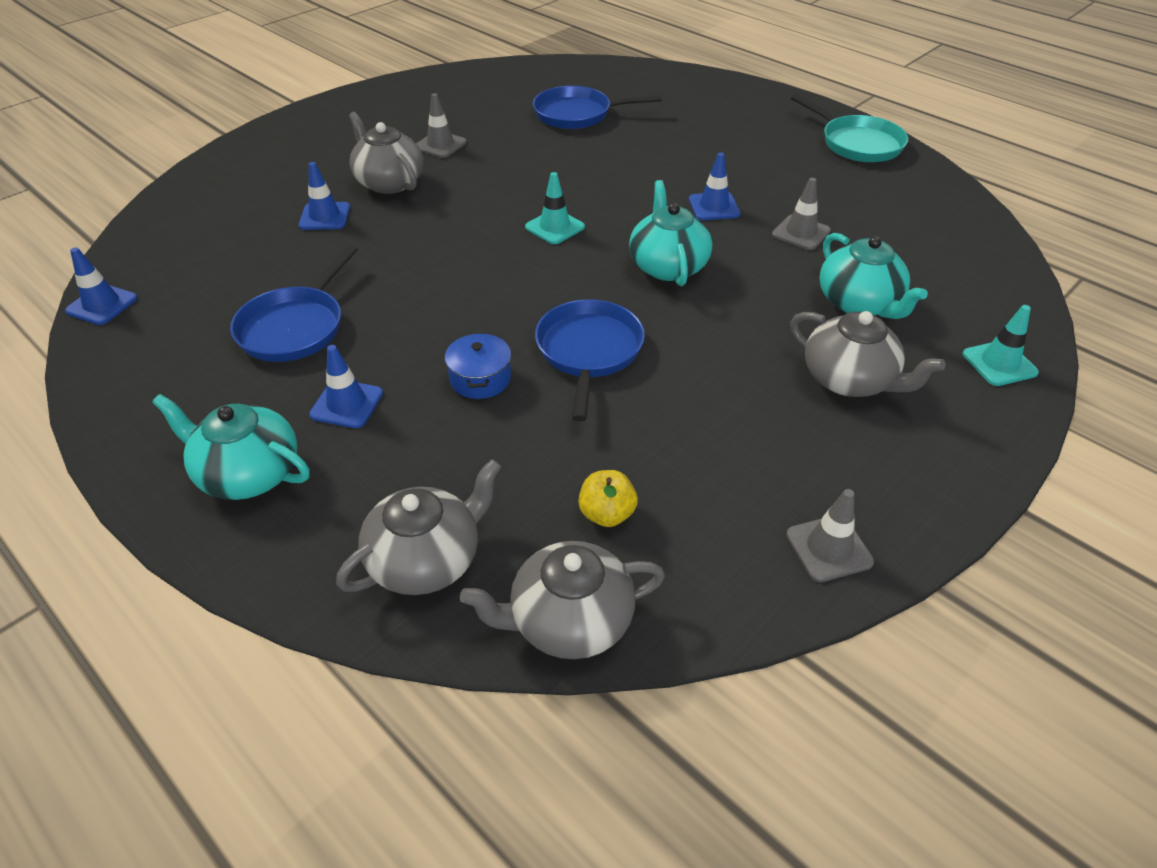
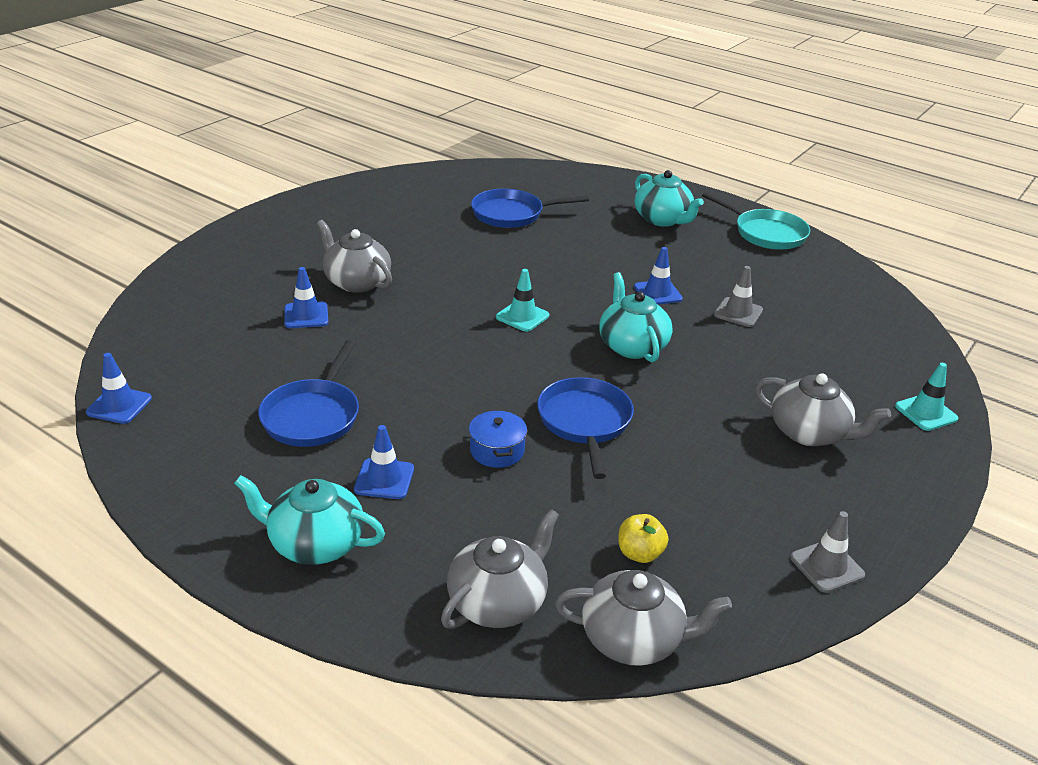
camera: 10 degrees left, 10 degrees down
grey traffic cone [416,93,467,158] -> none
grey teapot [460,541,665,659] -> grey teapot turned 150 degrees counterclockwise [555,570,732,666]
turquoise teapot [819,233,928,319] -> turquoise teapot moved to [635,170,704,227]

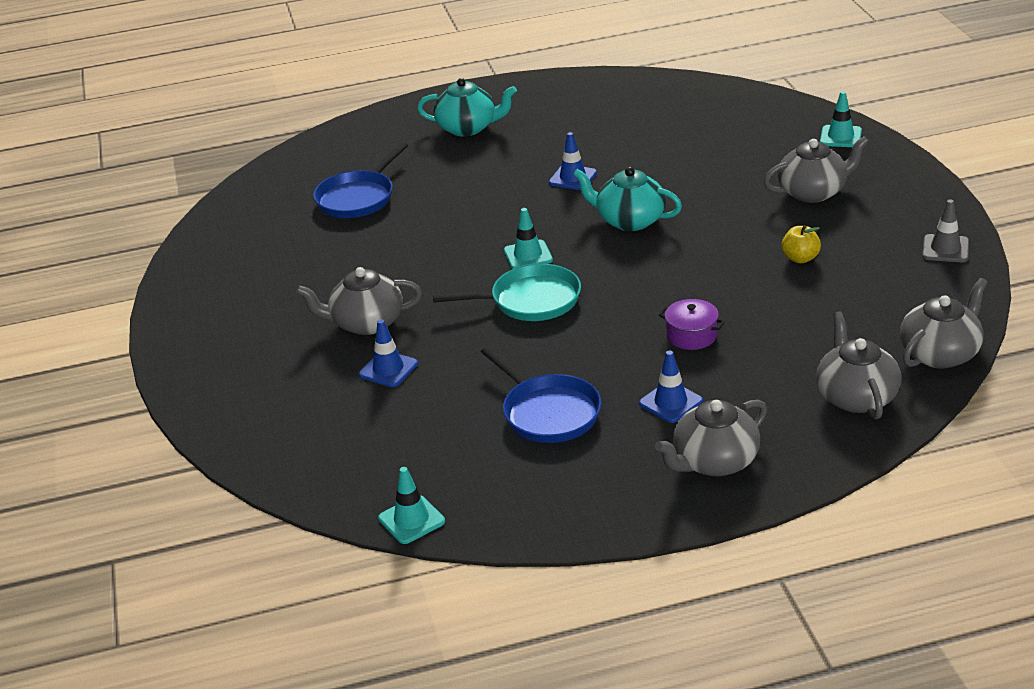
camera: 45 degrees left, 0 degrees up
blue traffic cone [86,353,152,424] -> turquoise traffic cone [378,467,445,544]
turquoise teapot [234,475,385,565] -> grey teapot [655,400,767,476]
blue pot [469,410,527,468] -> purple pot [659,299,725,350]
blue pan [537,377,634,479] -> none
yellow apple [618,514,668,563] -> yellow apple moved to [781,225,821,263]
turquoise pan [702,192,810,250] -> turquoise pan moved to [433,264,581,321]
grey traffic cone [714,266,763,327] -> none

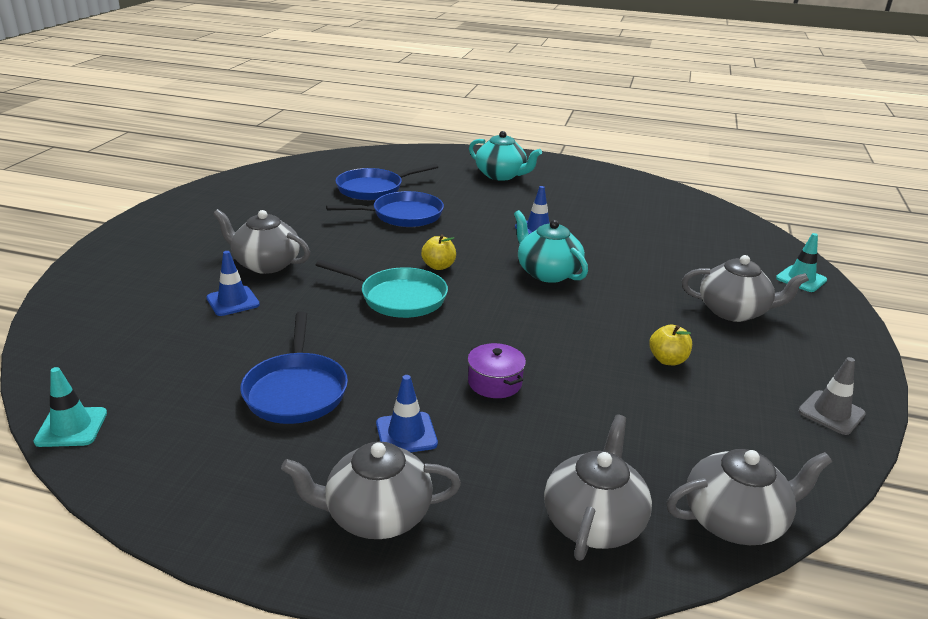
camera: 25 degrees right, 5 degrees down
turquoise traffic cone [504,208,553,269] -> yellow apple [421,234,456,270]
none -> blue pan [326,191,444,227]

